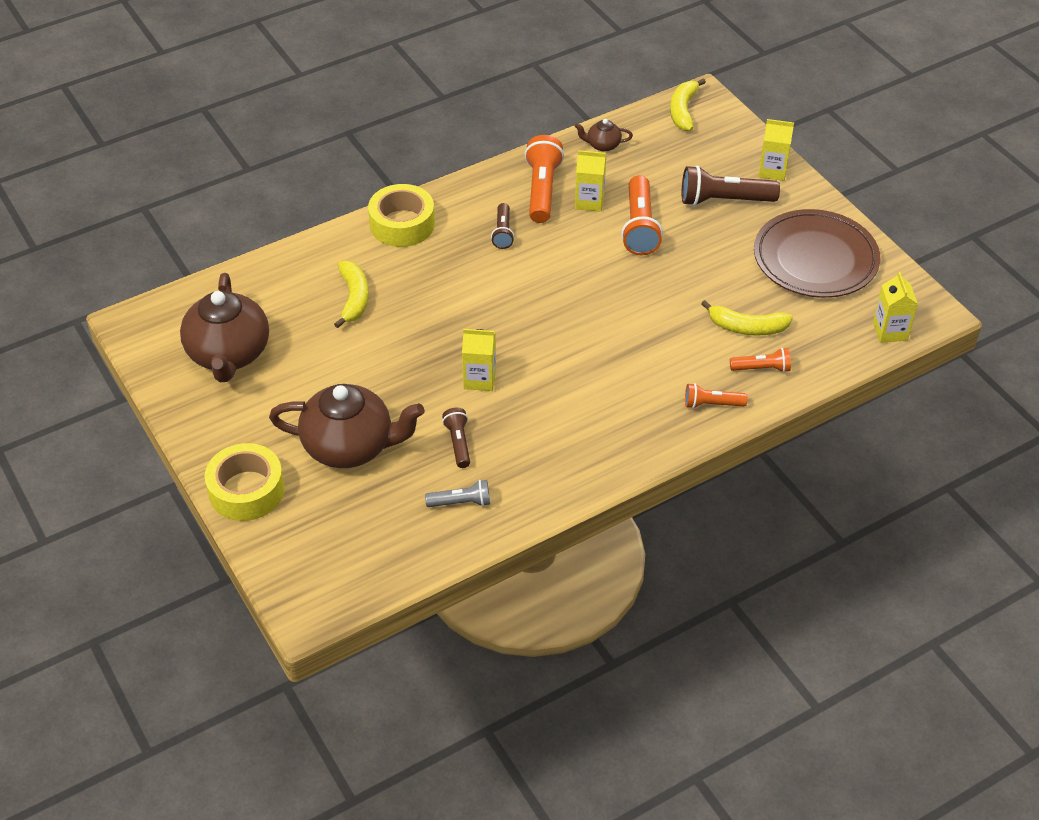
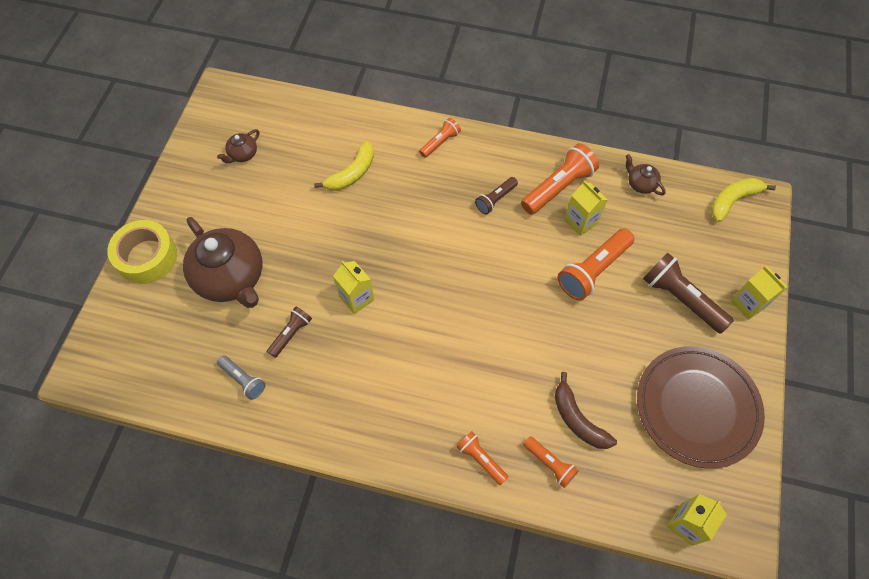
camera: 45 degrees right, 15 degrees up
brown teapot [180,273,269,382] -> brown teapot [217,129,260,163], size x0.44
yellow tape [368,184,435,247] -> orange flashlight [419,118,461,158]
yellow banana [702,300,793,336] -> brown banana [555,372,617,449]

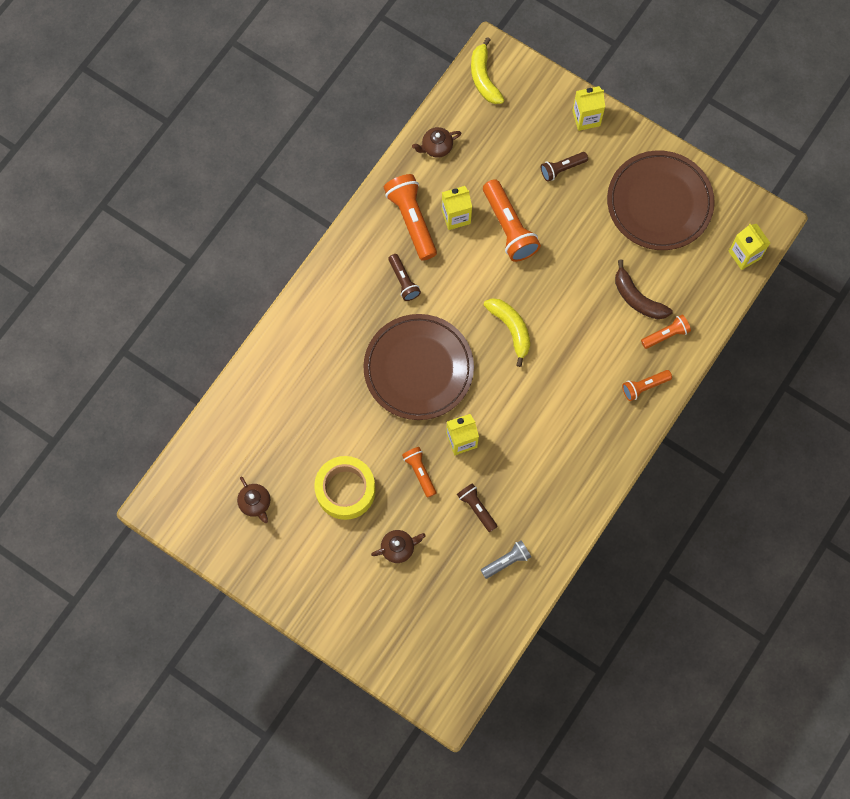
camera: 70 degrees left, 10 degrees up
yellow tape [107,220,177,284] -> yellow tape moved to [314,456,376,520]
brown teapot [183,217,262,308] -> brown teapot [371,530,426,563], size x0.44
yellow banana [314,141,374,191] -> yellow banana moved to [484,298,530,367]
orange flashlight [419,118,461,158] -> orange flashlight moved to [402,447,436,498]
brown banana [555,372,617,449] -> brown banana turned 60 degrees clockwise [615,260,673,319]
brown flashlight [643,252,734,334] -> brown flashlight [541,152,588,182], size x0.57
none -> brown plate [363,314,474,420]

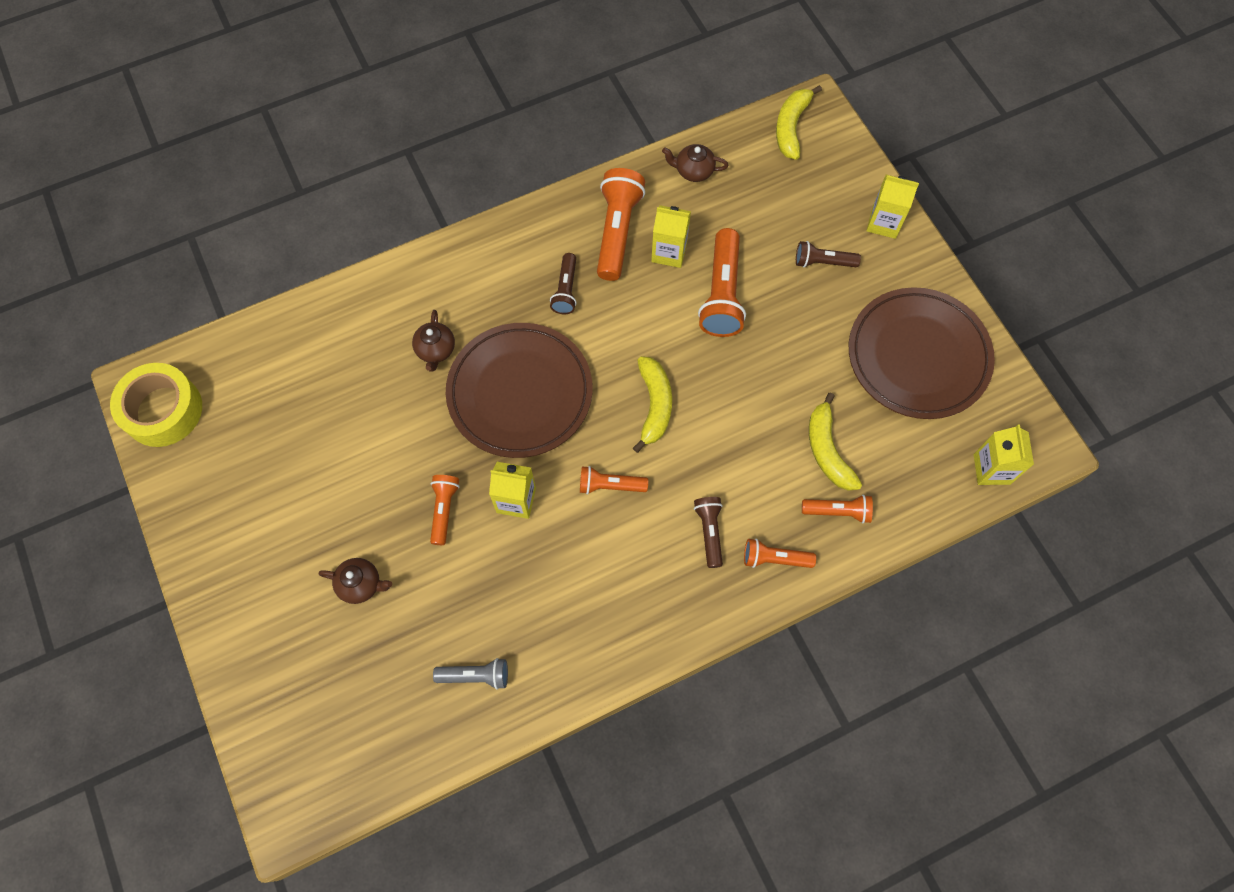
camera: 30 degrees right, 5 degrees down
brown teapot [237,477,270,523] -> brown teapot moved to [412,310,455,372]
yellow tape [314,456,376,520] -> yellow tape moved to [110,363,202,447]
brown flashlight [457,483,498,532] -> brown flashlight moved to [694,497,723,568]
brown banana [615,260,673,319] -> yellow banana [809,392,862,491]
none -> orange flashlight [580,466,648,494]

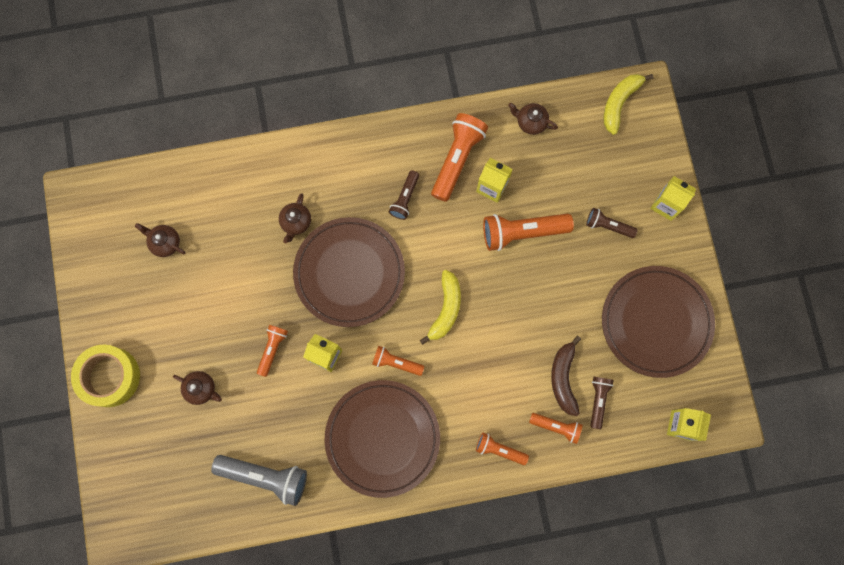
camera: 15 degrees right, 10 degrees up
yellow tape [110,363,202,447] -> yellow tape moved to [71,344,140,407]
grey flashlight [433,658,508,690] -> grey flashlight [211,455,307,506], size x1.76
brown flashlight [694,497,723,568] -> brown flashlight moved to [591,377,614,429]
orange flashlight [698,228,746,337] -> orange flashlight turned 60 degrees clockwise [483,214,574,251]
yellow banana [809,392,862,491] -> brown banana [551,336,581,416]
none -> brown teapot [135,223,186,257]
none -> brown plate [325,380,440,498]

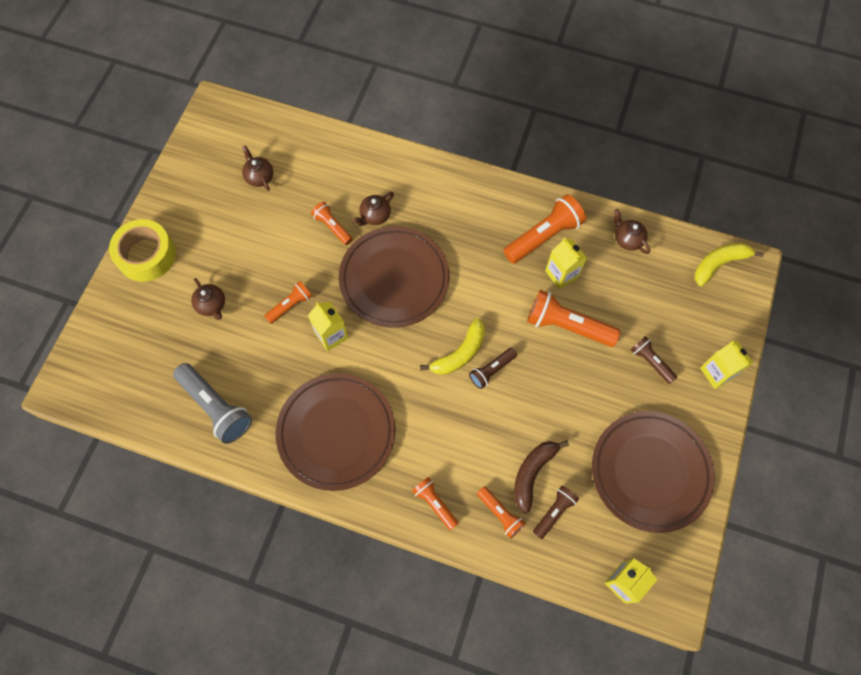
camera: 30 degrees right, 10 degrees down
orange flashlight [372,346,424,376] -> orange flashlight moved to [311,202,352,245]
brown flashlight [389,171,419,220] -> brown flashlight moved to [469,348,517,389]

